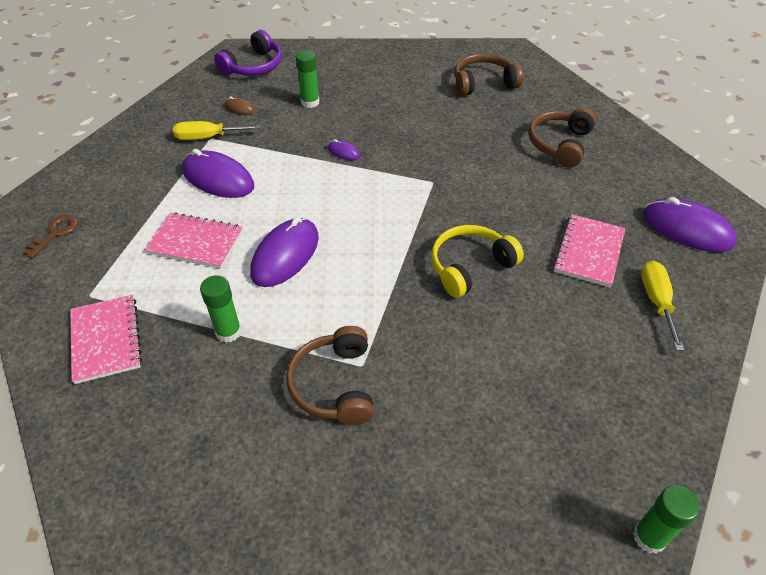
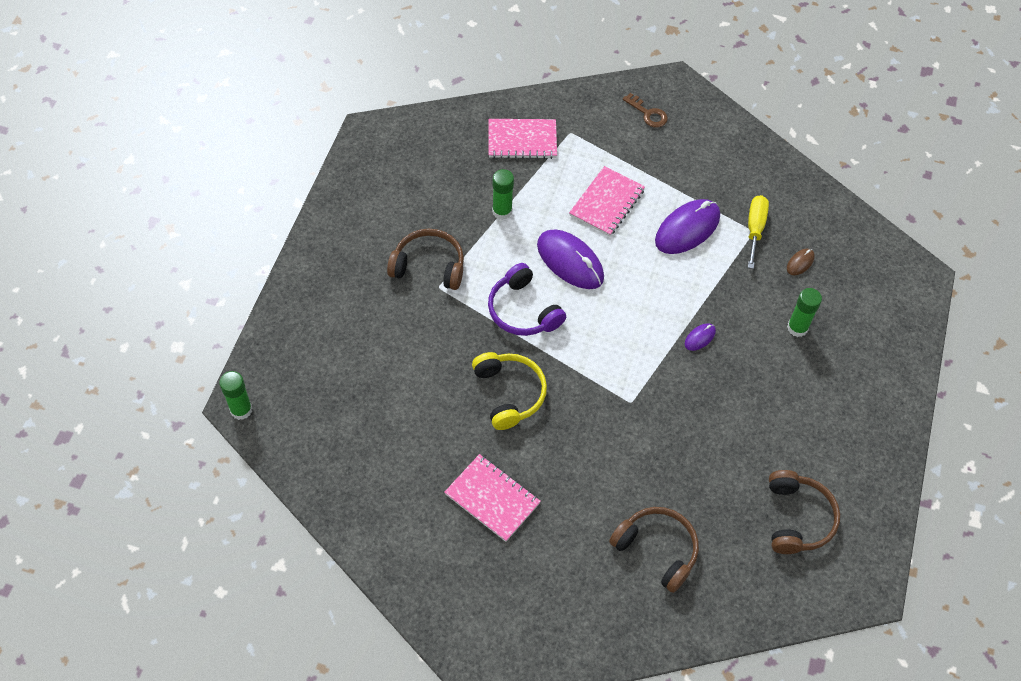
camera: 105 degrees right, 10 degrees up
purple headphones [214,30,282,75] -> purple headphones moved to [488,263,566,336]
yellow screwdriver [641,260,684,351] -> none
purple mouse [643,197,737,252] -> none

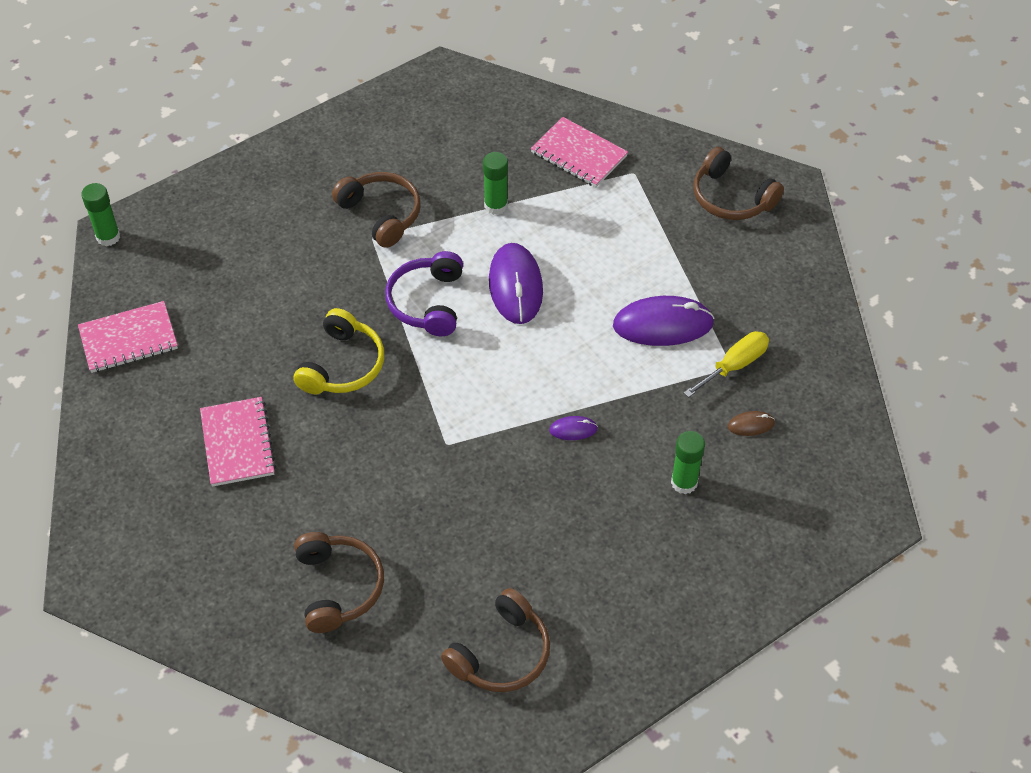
camera: 40 degrees right, 5 degrees down
pink notebook [569,166,645,236] -> pink notebook moved to [78,301,178,373]
brown key [623,93,668,127] -> brown headphones [694,147,784,220]

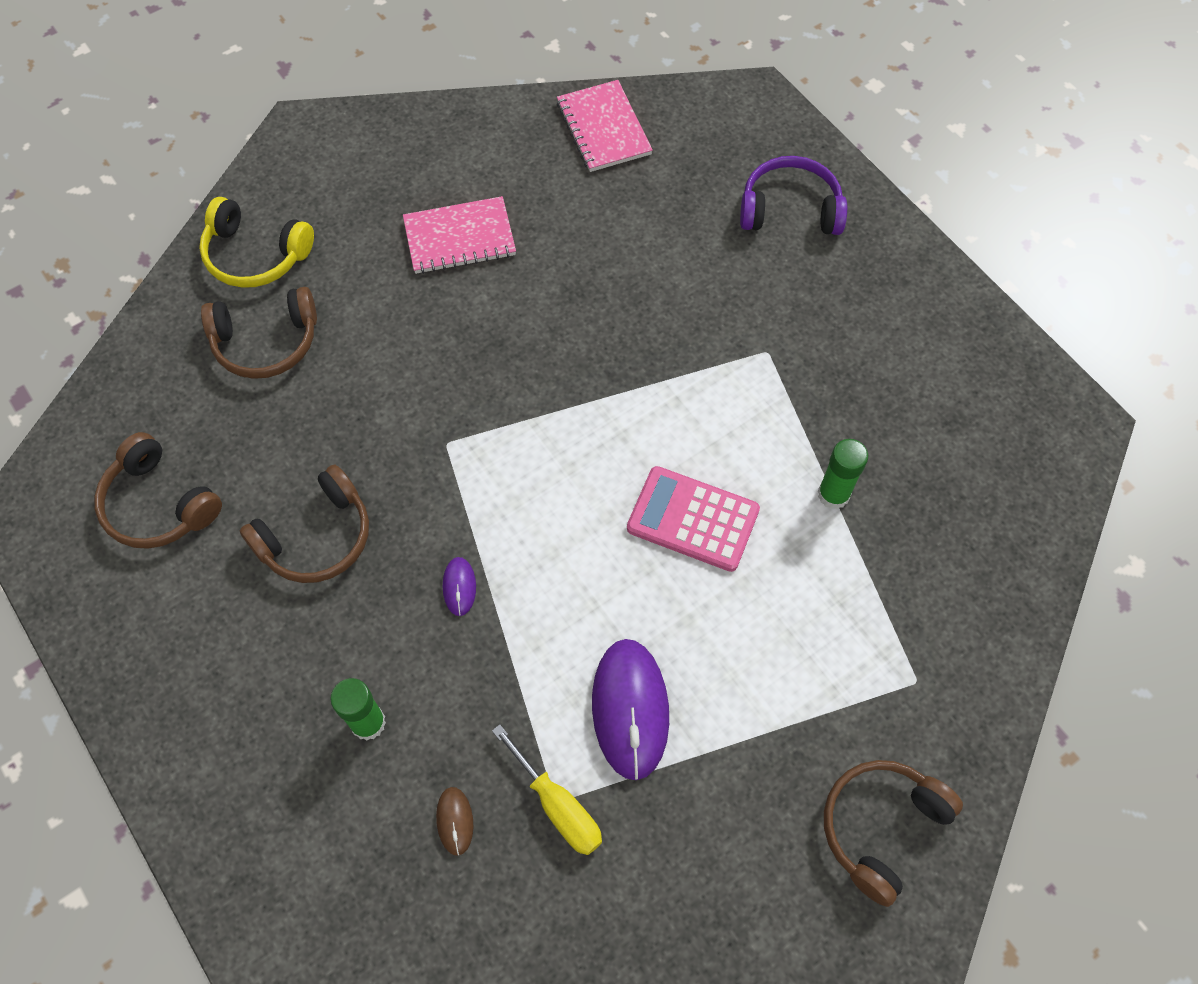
camera: 90 degrees right, 10 degrees up
green glue stick [81,183,120,246] -> none
yellow headphones [294,308,384,394] -> yellow headphones moved to [199,197,314,288]
brown headphones [332,172,420,248] -> brown headphones moved to [240,465,369,583]
purple headphones [385,251,463,336] -> purple headphones moved to [740,156,847,235]
purple mouse [489,243,543,324] -> pink calculator [627,466,760,572]
pink notebook [531,117,628,187] -> none

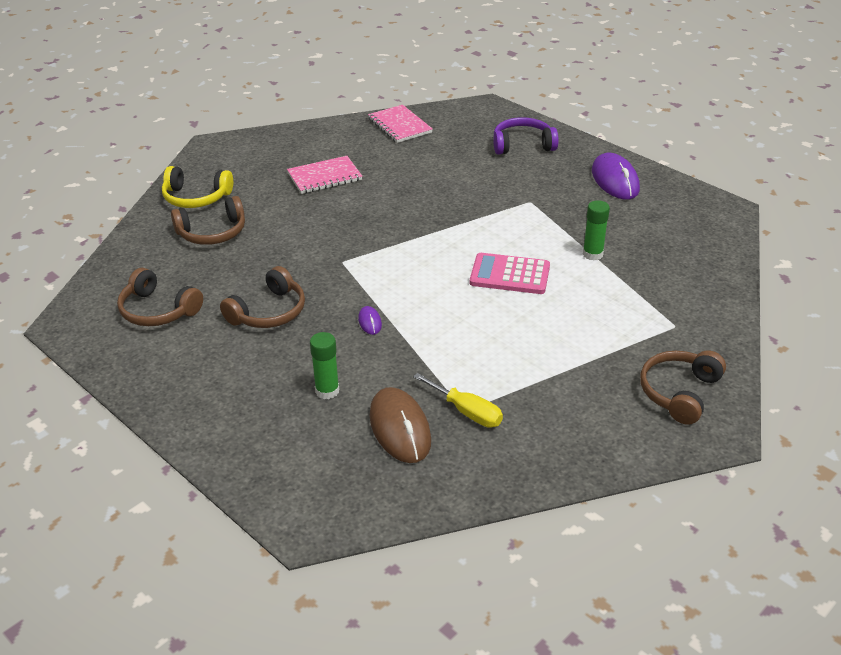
camera: 10 degrees left, 25 degrees down
brown mouse [436,787,473,856] -> brown mouse [369,387,431,463], size x2.19
purple mouse [592,639,669,780] -> purple mouse moved to [592,153,640,200]

